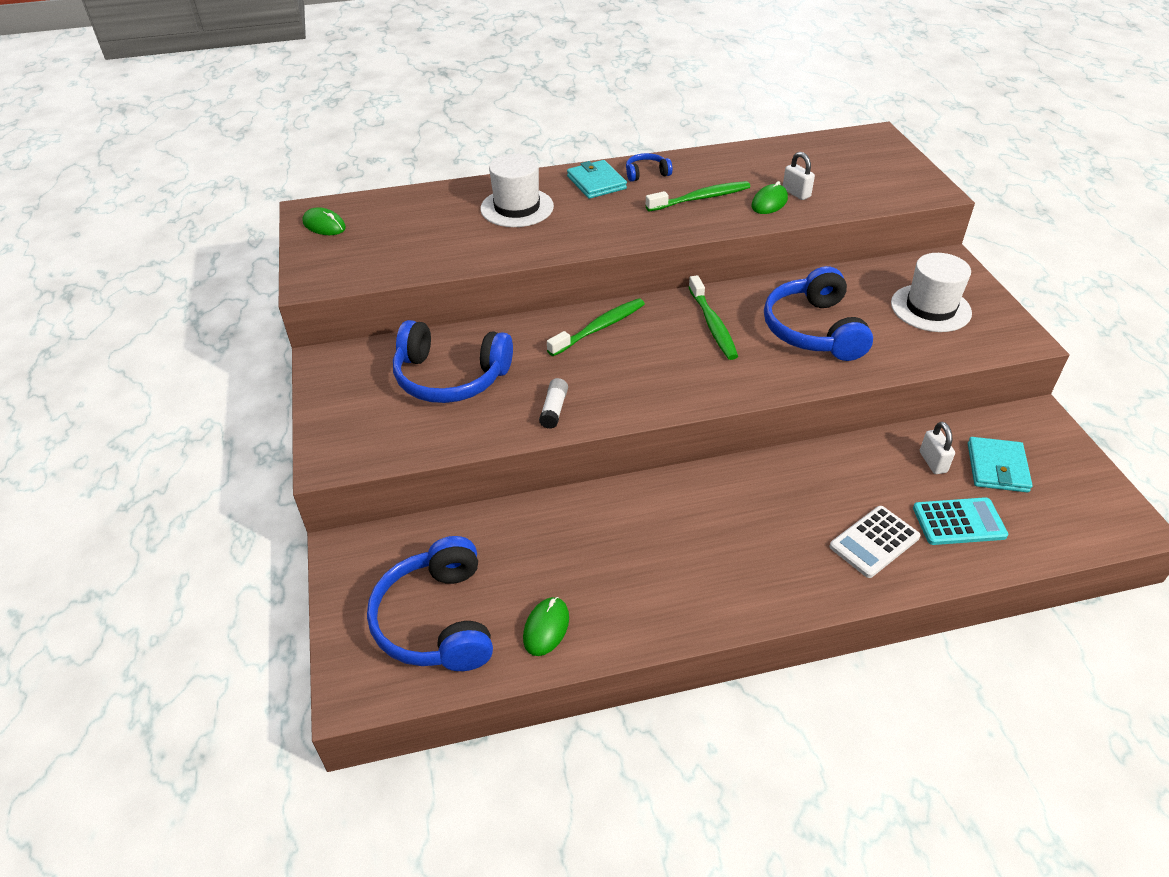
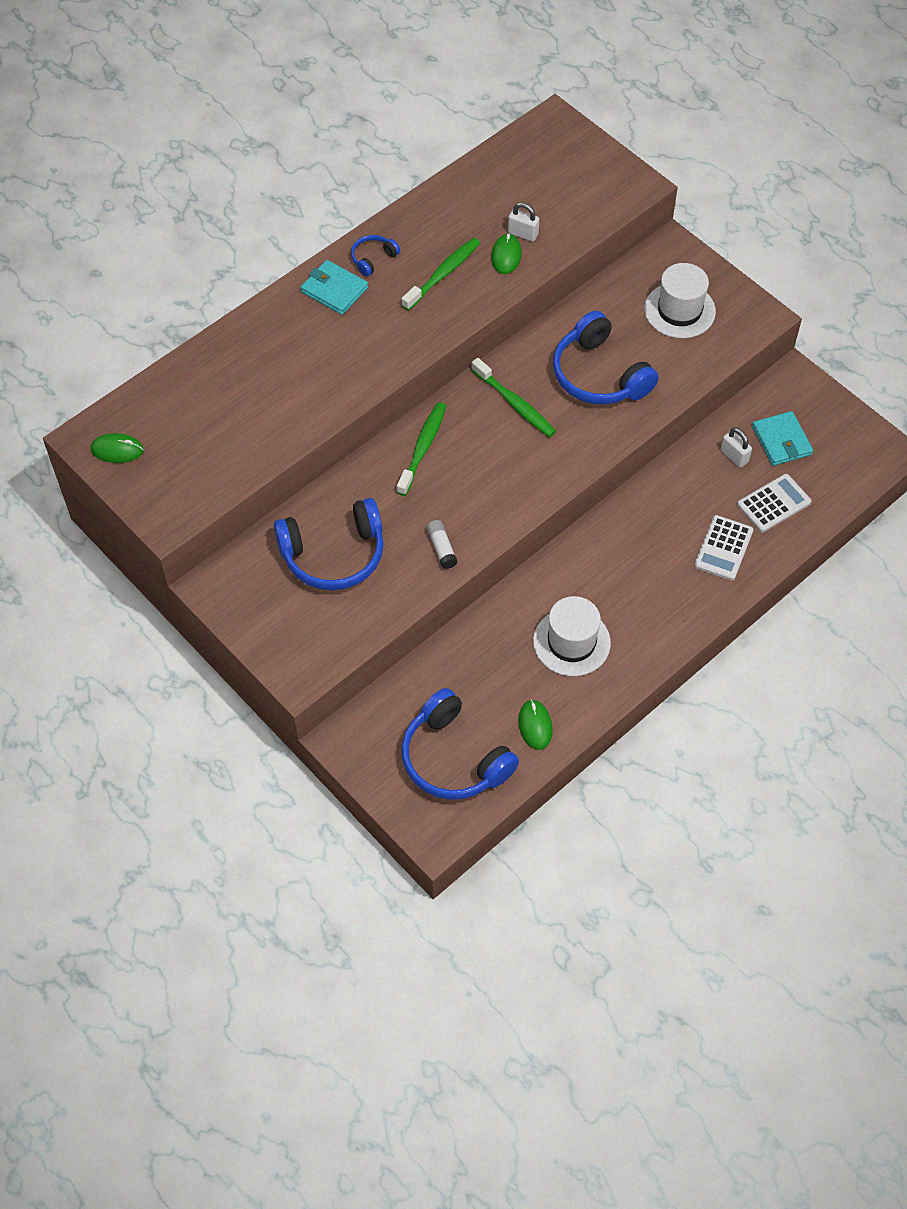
camera: 30 degrees left, 15 degrees up
white hat [480,154,554,227] -> white hat moved to [533,596,611,676]
turquoise calculator [913,497,1008,545] -> white calculator [737,474,811,532]

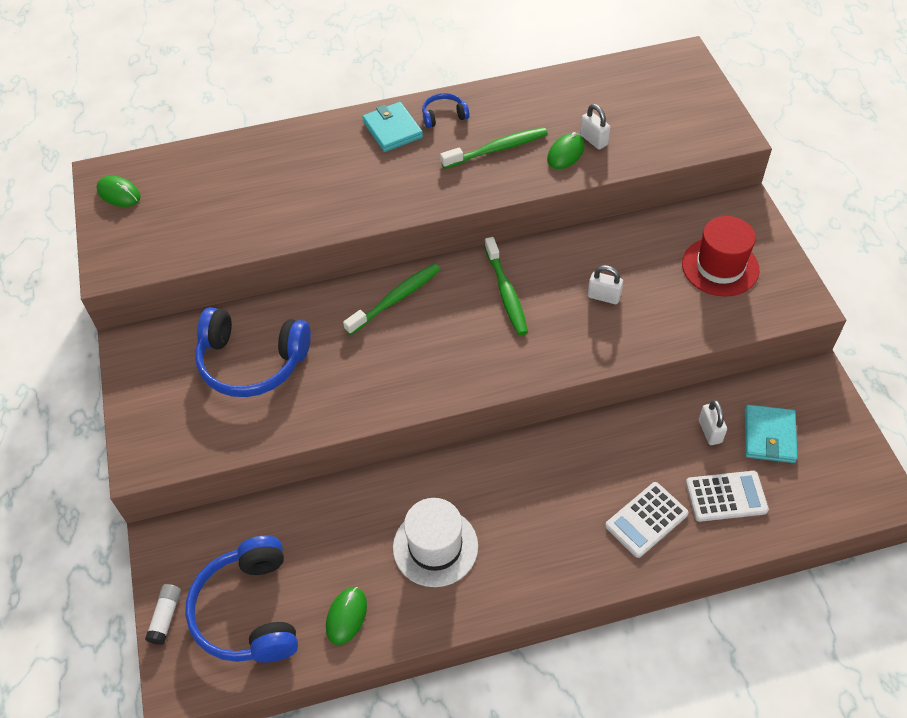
camera: 30 degrees right, 5 degrees down
white glue stick [426,520,458,569] -> white glue stick moved to [145,584,181,645]
blue headphones [553,311,659,405] -> white padlock [588,265,623,304]
white hat [644,263,716,338] -> red hat [682,216,759,297]

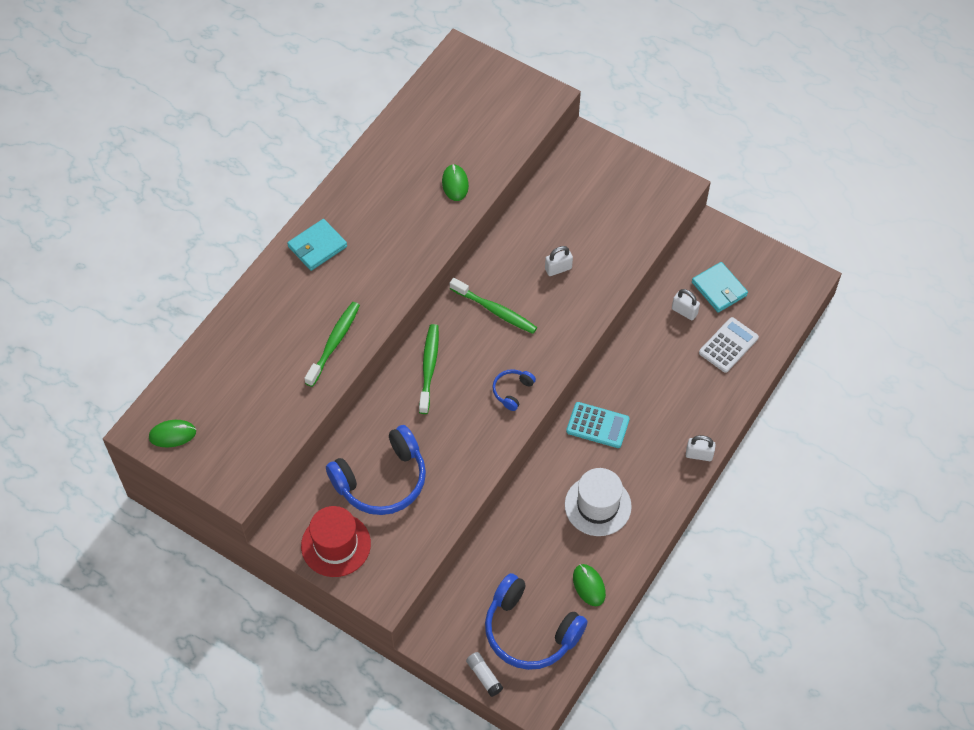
camera: 45 degrees left, 5 degrees up
turquoise wallet [362,102,423,152] -> turquoise wallet turned 60 degrees counterclockwise [287,219,347,271]
blue headphones [422,93,469,128] -> blue headphones moved to [492,369,536,411]
green toothbrush [440,127,548,169] -> green toothbrush moved to [304,302,360,387]
white padlock [580,104,610,150] -> white padlock moved to [686,435,716,461]
white calculator [605,482,689,558] -> none
red hat [682,216,759,297] -> red hat moved to [301,506,371,577]
none -> turquoise calculator [566,402,630,448]

